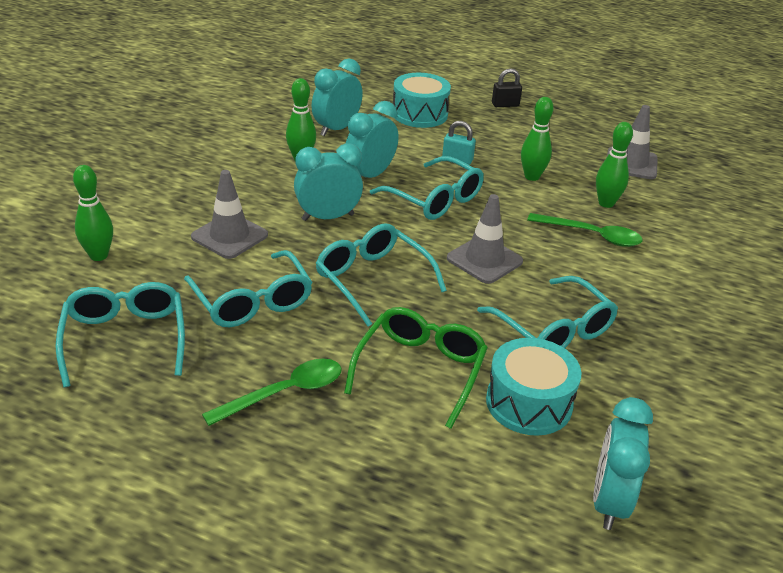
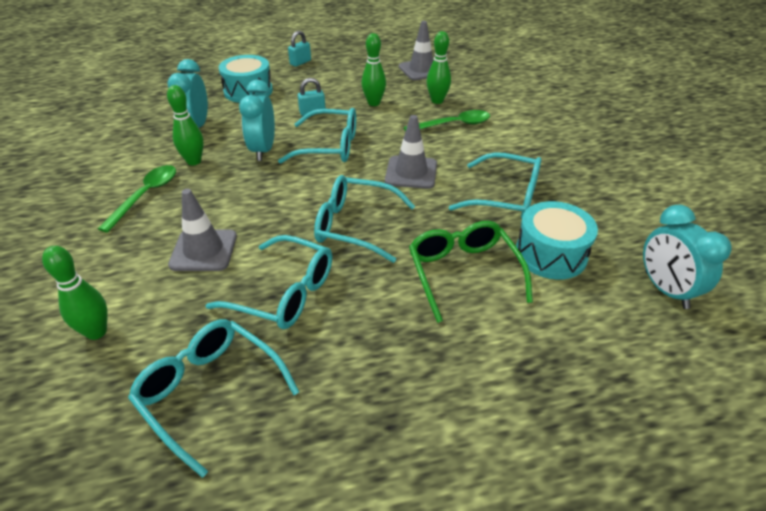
camera: 35 degrees left, 5 degrees up
green spoon [202,359,342,426] -> green spoon moved to [98,165,176,233]
turquoise clock [294,143,363,221] -> none
black padlock [492,68,522,107] -> turquoise padlock [288,31,311,67]

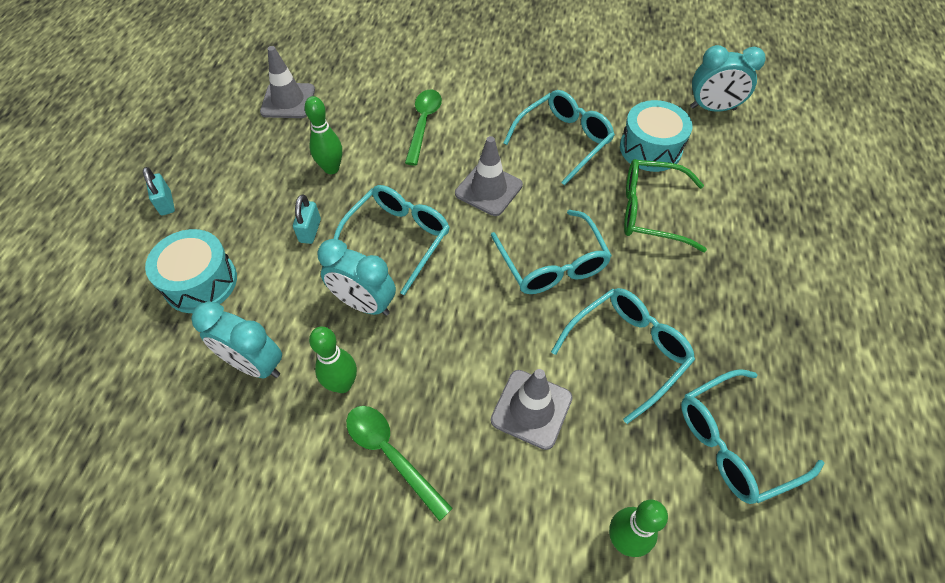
camera: 65 degrees left, 15 degrees up
turquoise glasses [314,175,415,263] -> turquoise glasses turned 60 degrees counterclockwise [491,210,612,294]
green bowling pin [427,31,451,104] -> none

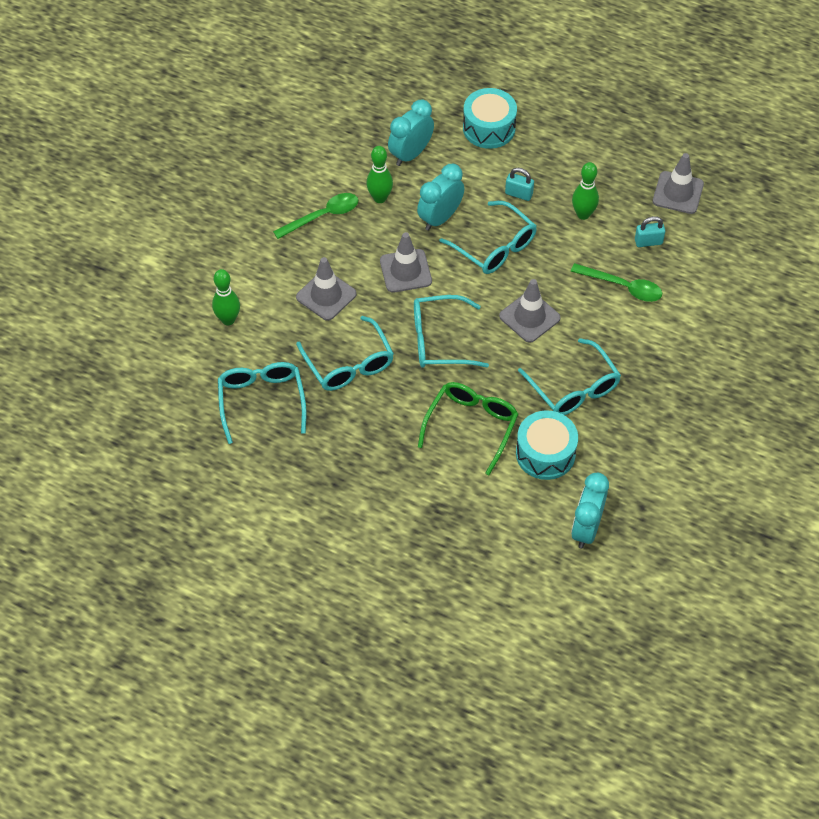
camera: 105 degrees right, 0 degrees up
turquoise padlock [143,167,175,216] -> turquoise padlock moved to [635,216,665,247]
none -> grey traffic cone [380,232,432,293]

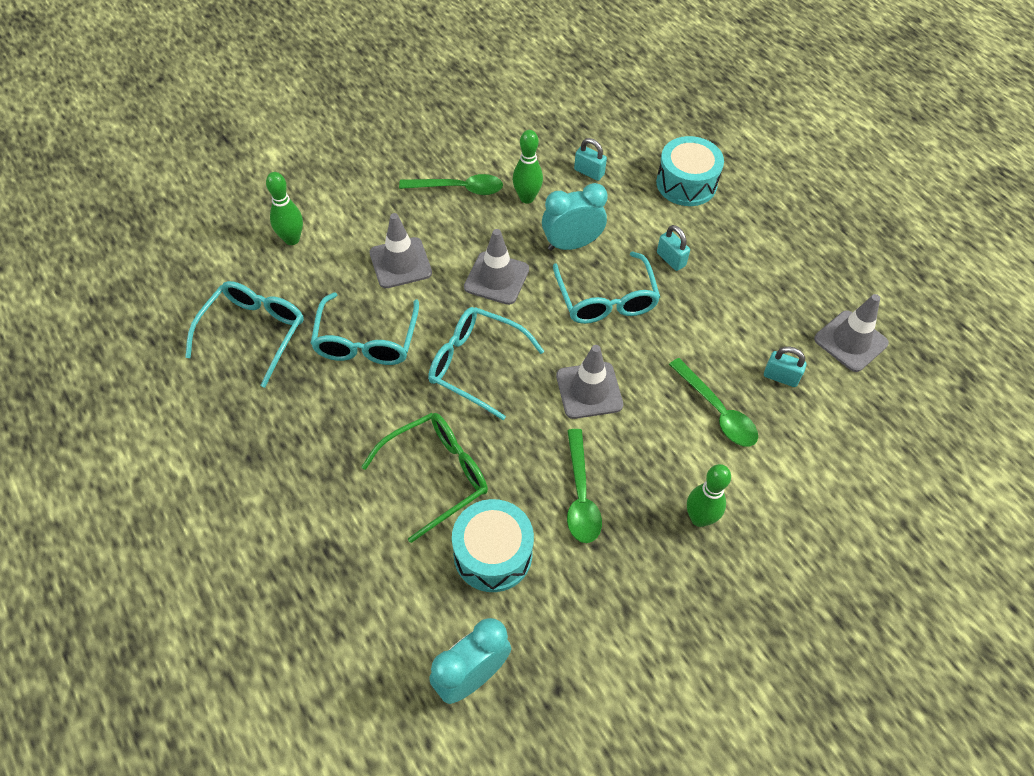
camera: 30 degrees right, 0 degrees up
turquoise clock [388,99,434,166] -> turquoise padlock [574,138,607,181]
turquoise glasses [518,338,621,415] -> green spoon [567,429,602,543]
green bowling pin [572,162,599,220] -> green bowling pin moved to [687,464,731,527]

